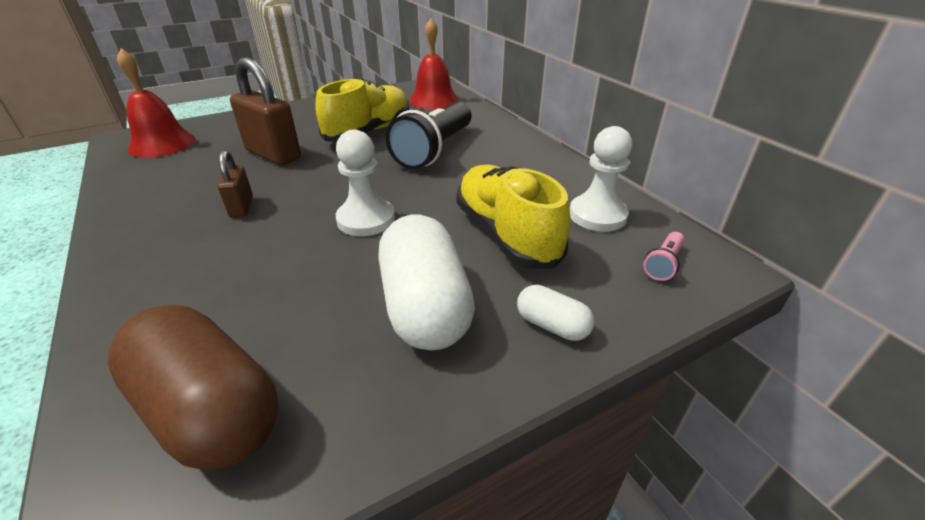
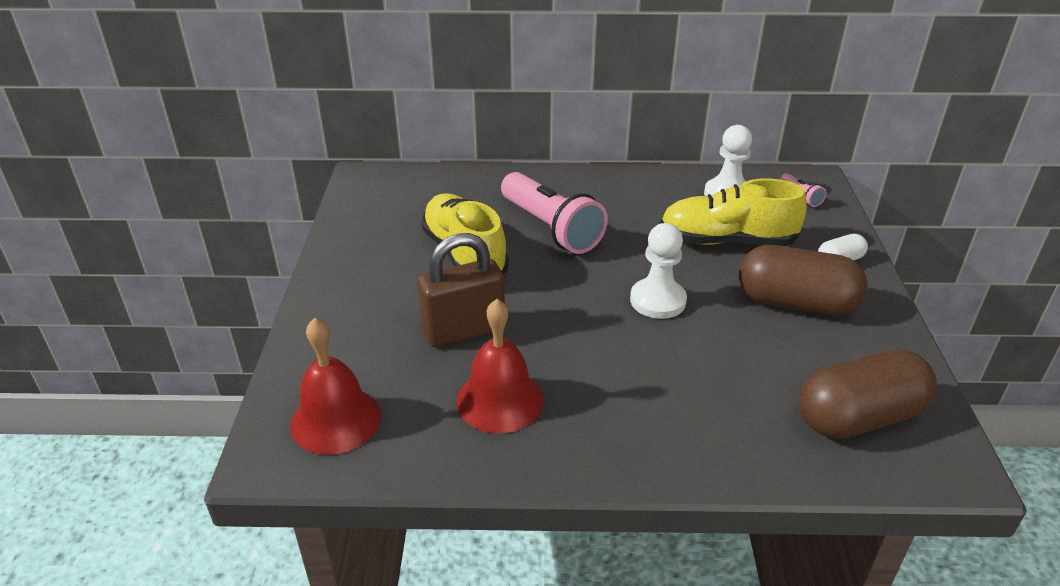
camera: 60 degrees left, 0 degrees up
brown padlock [218,150,253,218] -> none
white capsule [378,215,475,350] -> brown capsule [739,245,868,315]
black flashlight [386,102,472,170] -> pink flashlight [501,172,608,254]
red bell [409,19,459,109] -> red bell moved to [456,299,544,433]

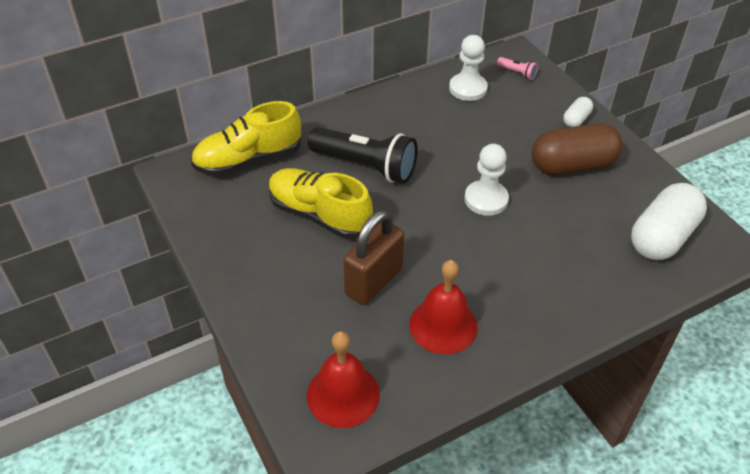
camera: 30 degrees left, 10 degrees up
pink flashlight [501,172,608,254] -> black flashlight [308,127,418,184]
yellow shoe [660,178,807,246] -> yellow shoe moved to [191,101,301,176]
brown capsule [799,349,937,439] -> white capsule [631,183,707,260]

